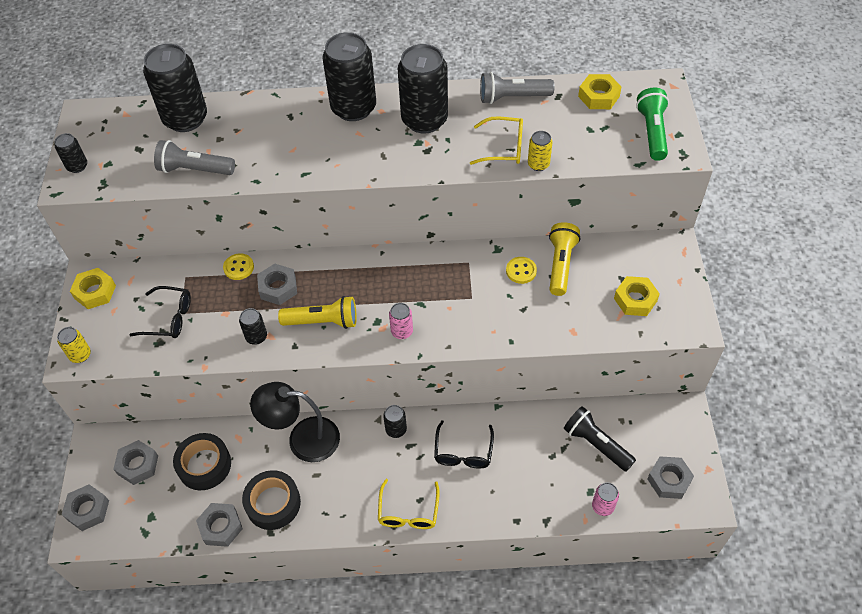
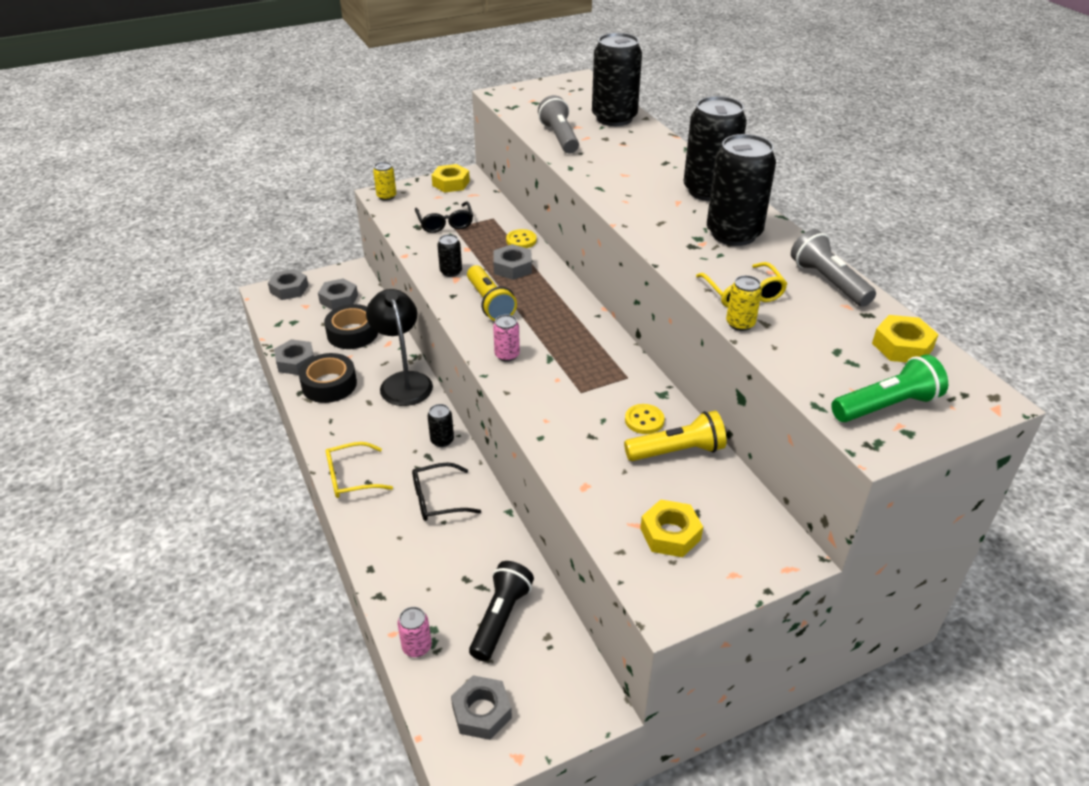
camera: 65 degrees right, 15 degrees down
black can [55,133,87,173] -> none

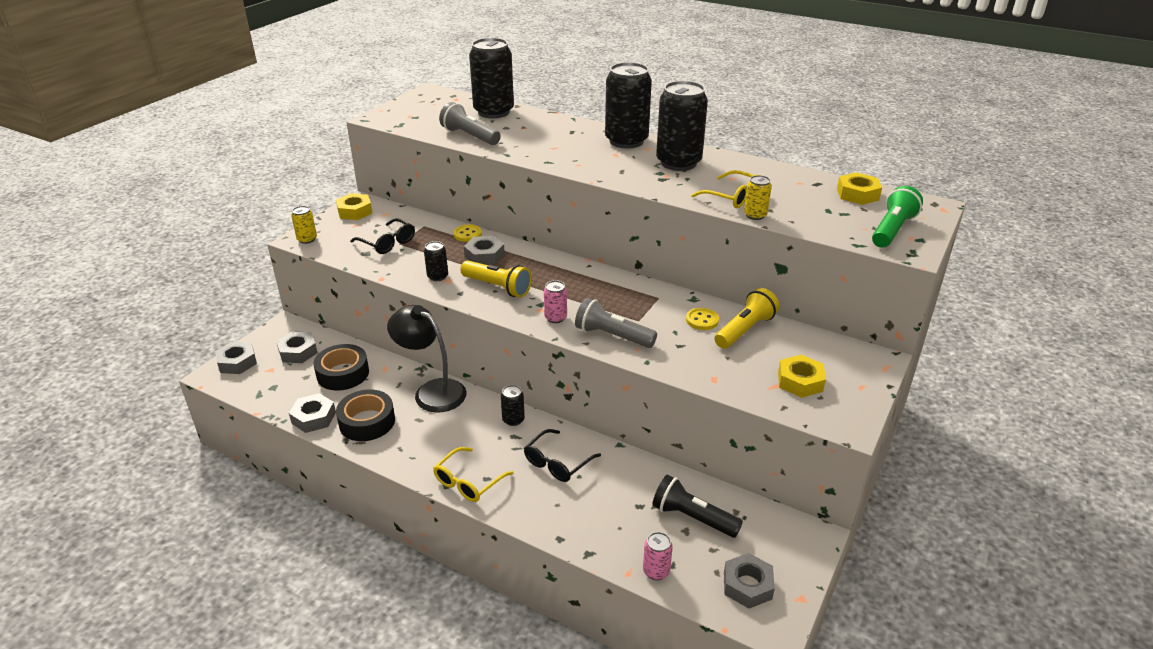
camera: 35 degrees left, 5 degrees down
black flashlight [469,561,534,661] -> black flashlight turned 45 degrees counterclockwise [652,475,743,538]
grey flashlight [791,229,876,307] -> grey flashlight moved to [575,298,657,348]

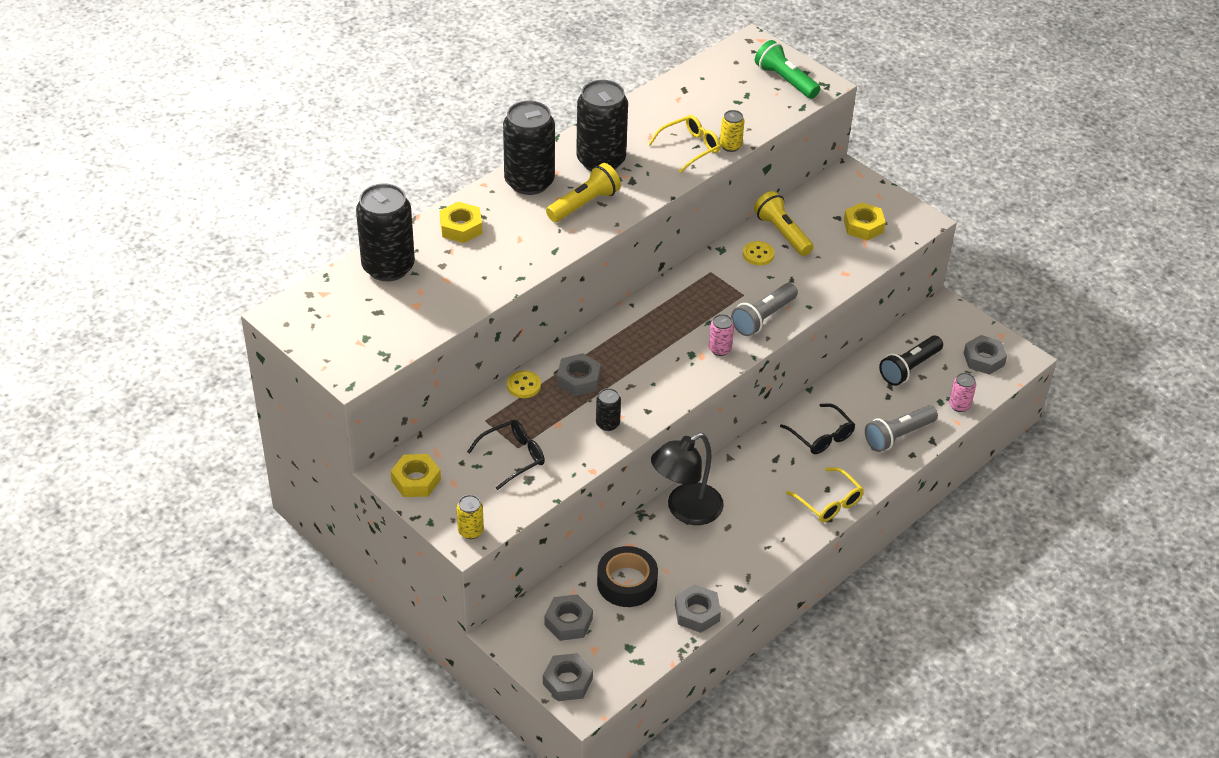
camera: 75 degrees left, 10 degrees up
black tape [336,389,395,441] -> none
grey flashlight [439,102,501,145] -> grey flashlight moved to [865,405,938,452]
yellow flashlight [460,260,532,297] -> yellow flashlight moved to [546,163,621,222]
black can [501,385,525,426] -> none
yellow nut [837,172,882,205] -> yellow nut moved to [440,202,482,243]

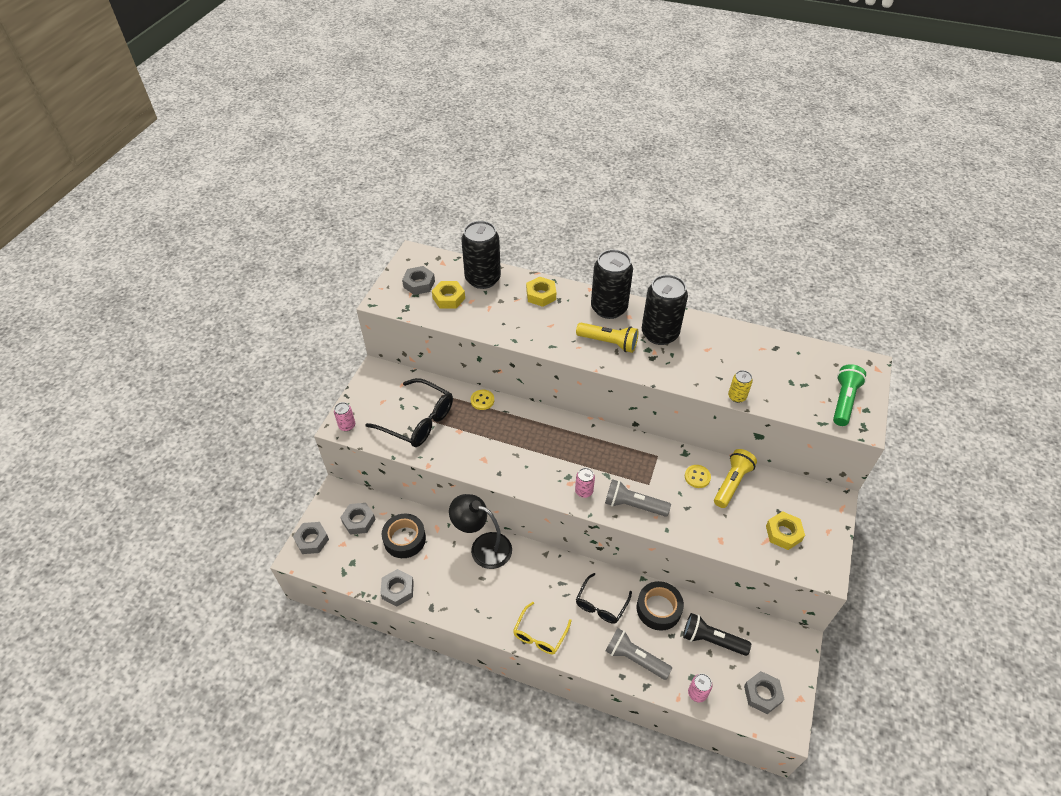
camera: 65 degrees right, 5 degrees up
yellow nut [391,454,441,497] -> yellow nut moved to [432,281,465,309]
yellow can [457,495,484,539] -> pink can [334,402,355,431]
black glasses [467,420,545,490] -> black glasses [365,378,453,447], size x1.63
grey nut [557,353,601,396] -> grey nut moved to [402,266,435,295]
black can [596,388,621,431] -> none
yellow glasses [648,115,720,173] -> none
none -> black tape [637,581,684,631]

